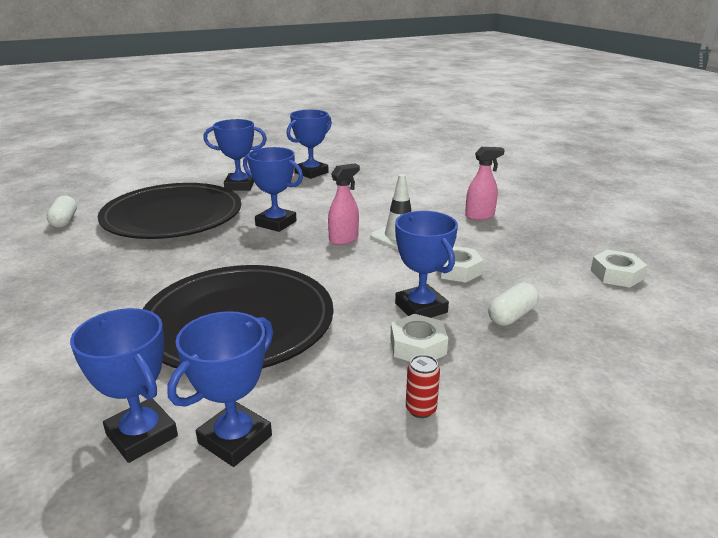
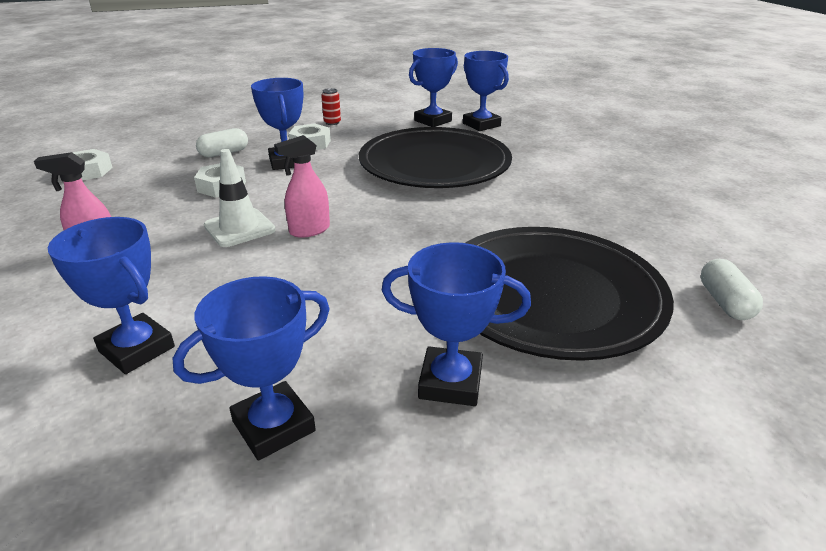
camera: 170 degrees left, 5 degrees up
blue trophy [243,147,303,232] -> blue trophy moved to [48,217,175,374]

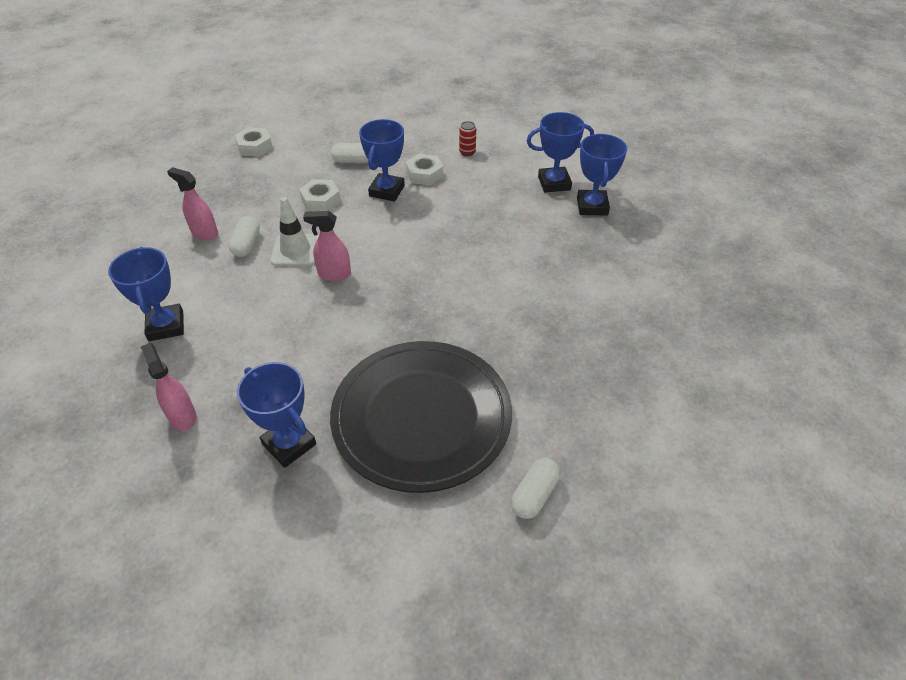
camera: 35 degrees right, 15 degrees up
blue trophy [173,276,330,461] -> pink spray bottle [141,343,197,431]
black plate [359,127,512,188] -> none
none -> white capsule [229,216,260,257]

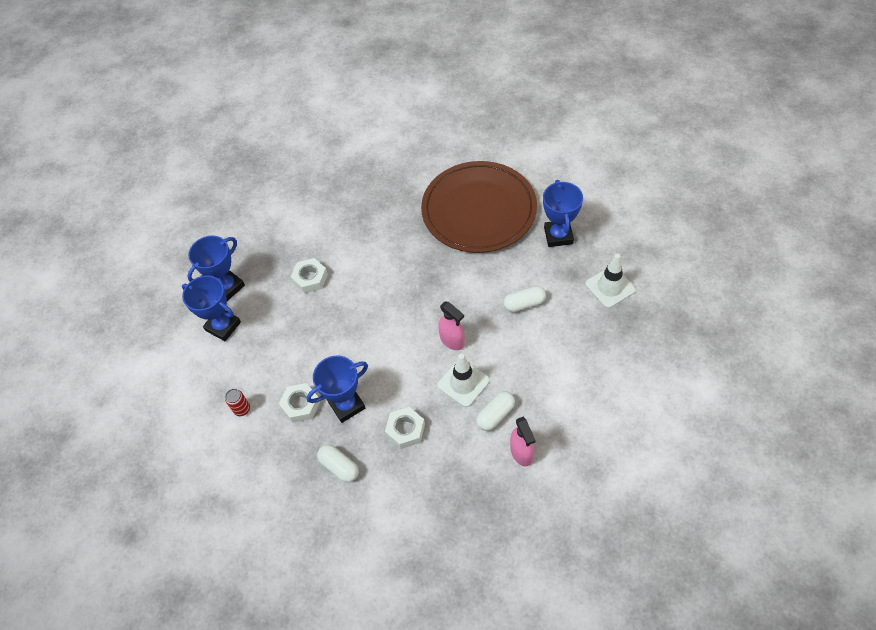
camera: 135 degrees left, 10 degrees up
blue trophy [108,247,184,341] -> none
pink spray bottle [141,343,197,431] -> white traffic cone [585,253,636,308]
white nut [235,127,273,157] -> white nut moved to [291,258,328,294]
black plate [330,341,512,493] -> brown plate [421,161,537,253]
white capsule [511,458,560,519] -> white capsule moved to [503,286,546,312]

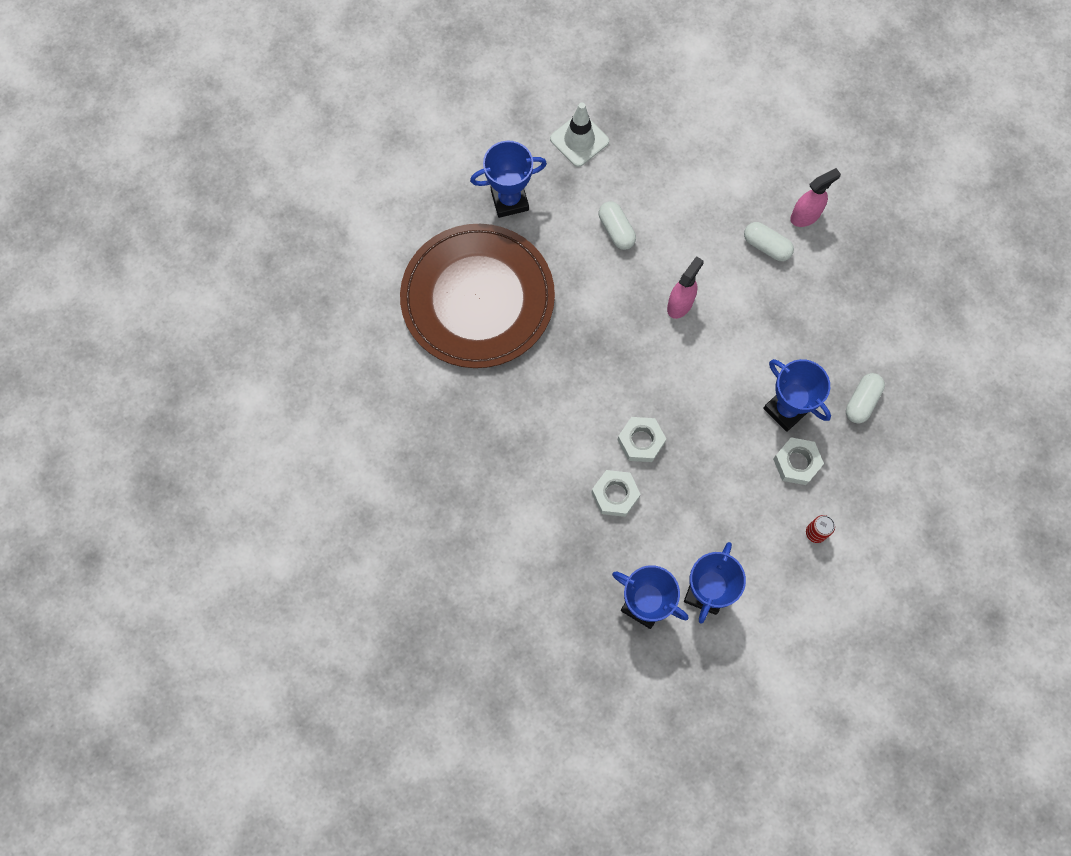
camera: 105 degrees left, 15 degrees up
white nut [385,407,425,449] -> white nut moved to [618,417,666,462]
white traffic cone [437,354,490,407] -> none

